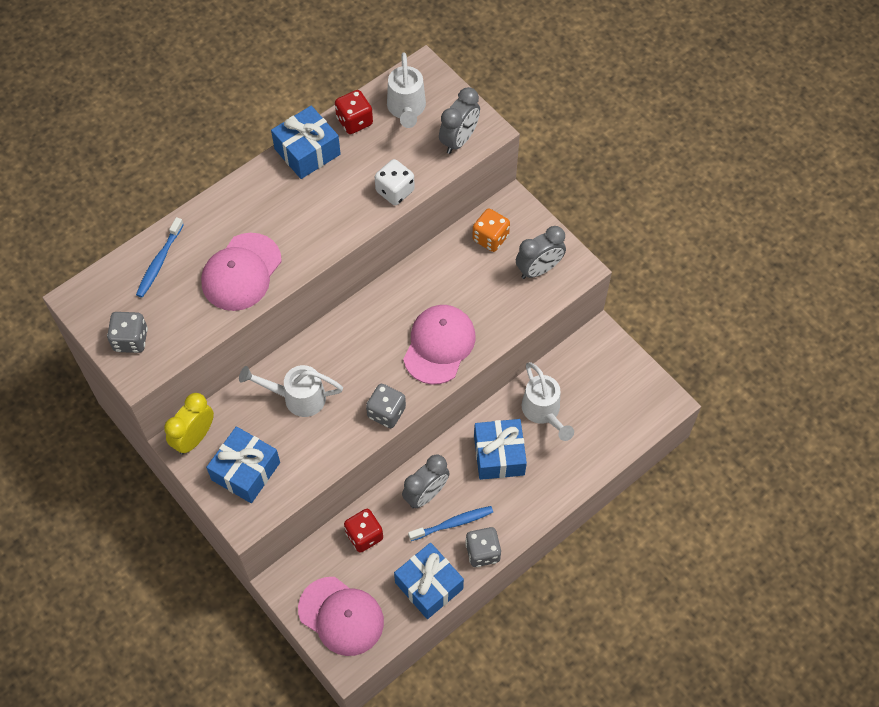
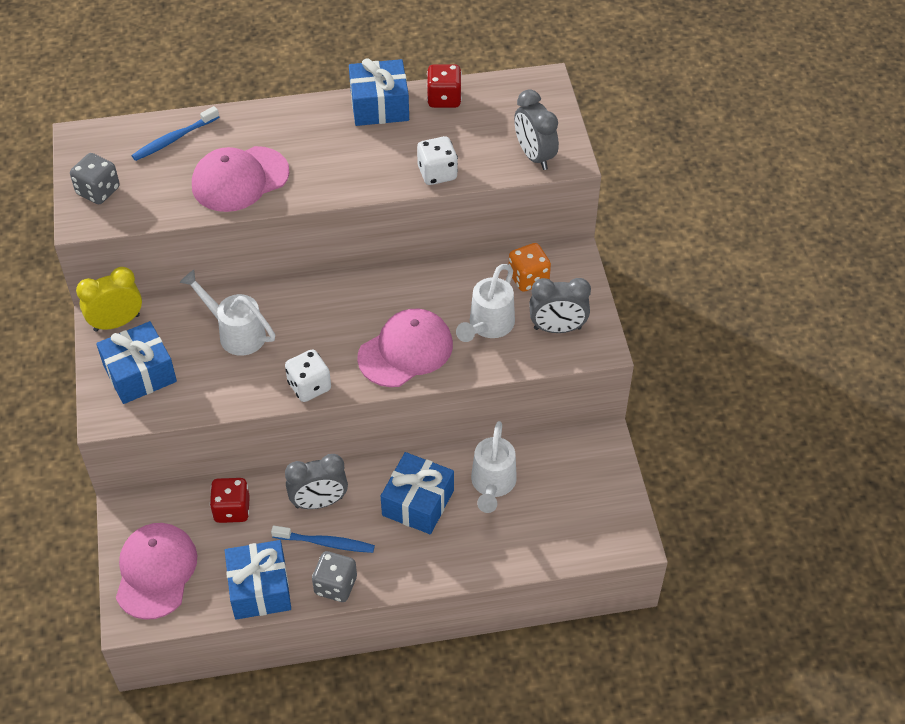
camera: 30 degrees right, 10 degrees down
pink cap [298,577,384,656] -> pink cap turned 150 degrees counterclockwise [116,523,197,620]
grey dice [366,383,406,428] -> white dice [285,349,331,402]
white watering can [387,52,426,128] -> white watering can moved to [456,264,515,342]
grey clock [439,87,480,154] -> grey clock turned 90 degrees clockwise [514,89,559,170]

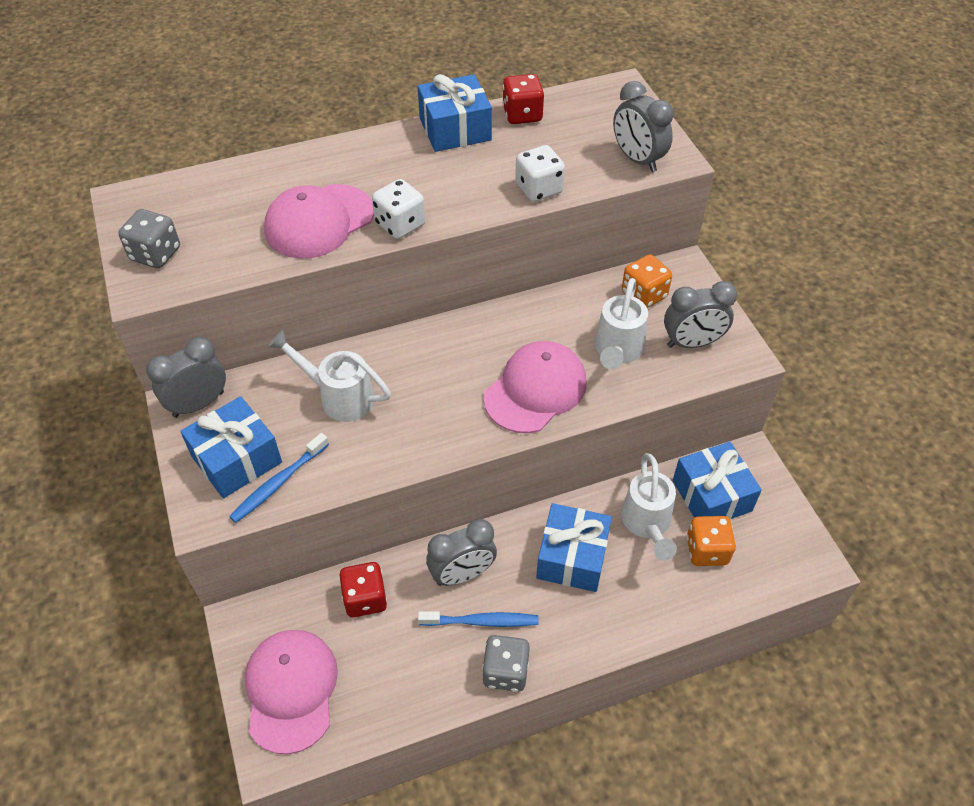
camera: 10 degrees left, 0 degrees up
yellow clock [76,267,142,332] -> grey clock [146,337,226,418]
blue toothbrush [131,106,219,161] -> blue toothbrush moved to [229,433,329,523]
blue gift [225,540,291,619] -> blue gift moved to [673,442,762,520]
white dice [285,349,331,402] -> white dice moved to [372,179,425,239]
none -> orange dice [687,516,736,566]

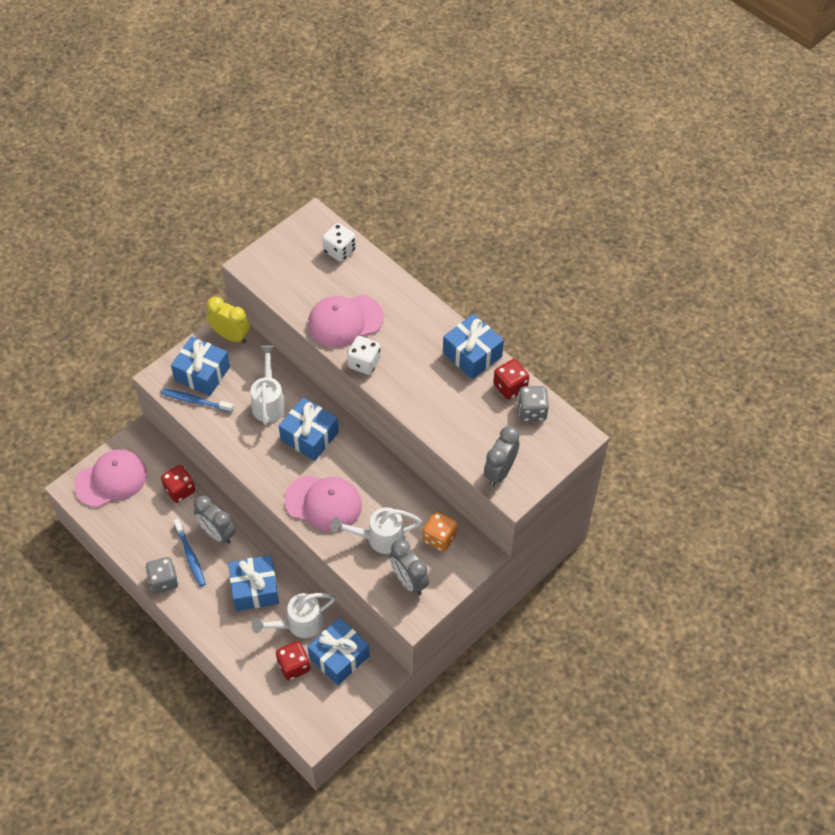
camera: 65 degrees right, 5 degrees up
grey dice [118,209,180,268] -> grey dice moved to [518,386,549,421]
grey clock [146,337,226,418] -> yellow clock [207,296,250,344]
pink cap [264,184,374,259] -> pink cap turned 45 degrees counterclockwise [308,295,384,348]
white dice [515,145,565,202] -> white dice moved to [322,223,356,262]
orange dice [687,516,736,566] -> red dice [276,641,310,680]
none -> blue gift [279,397,339,461]

